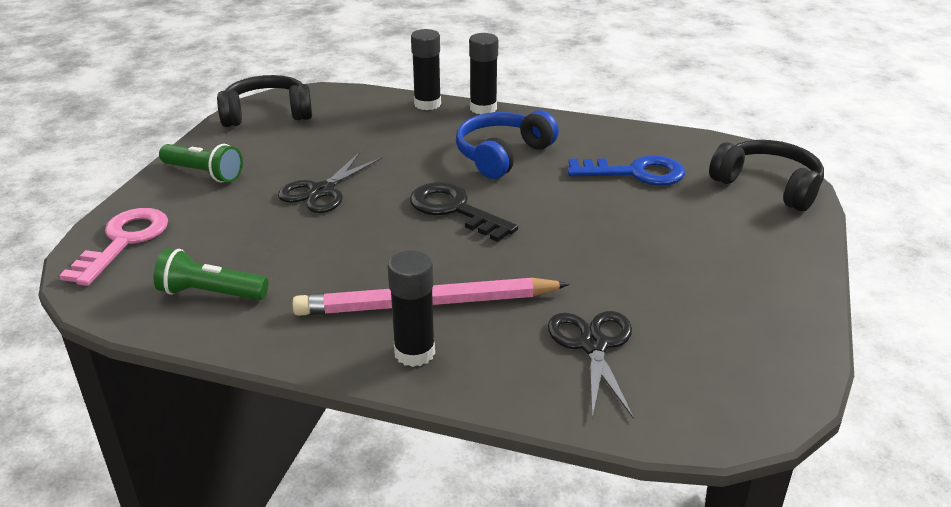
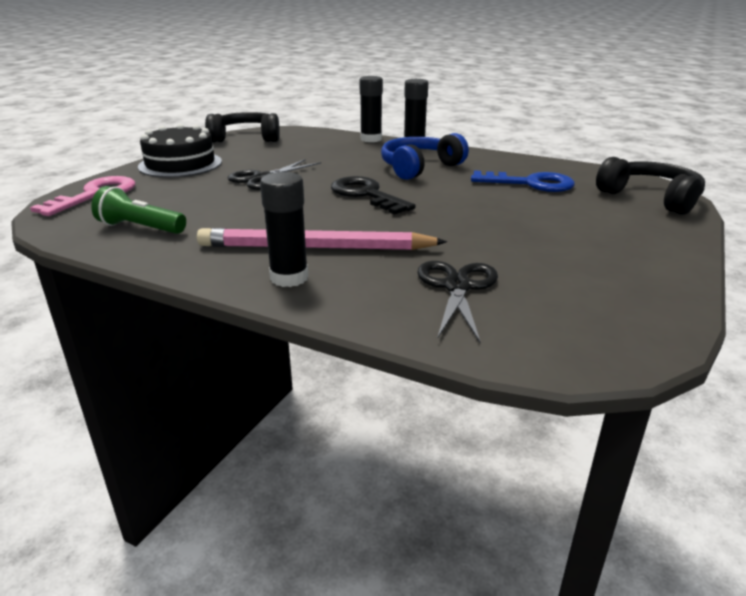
camera: 10 degrees right, 5 degrees down
green flashlight [159,144,243,183] -> black cake [138,124,222,178]

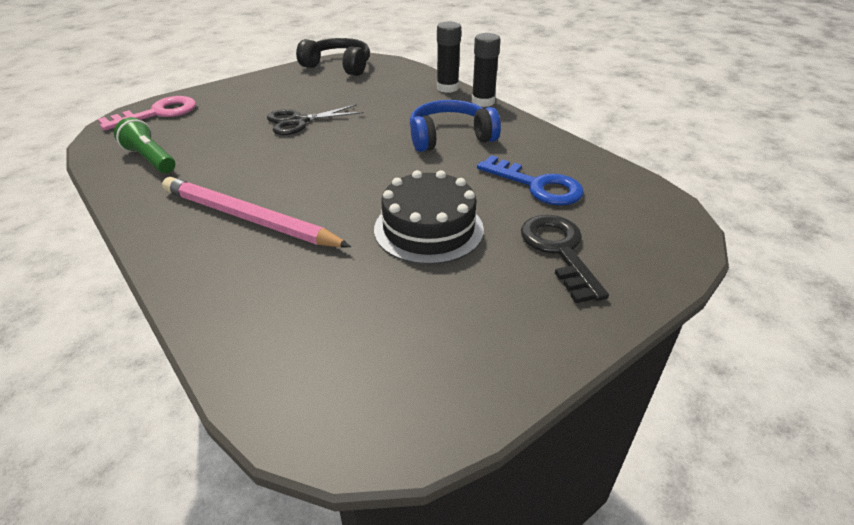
camera: 25 degrees right, 10 degrees up
black cake [138,124,222,178] -> black cake moved to [374,170,484,265]
black glue stick [260,172,308,287] -> none
black key [331,176,415,215] -> black key moved to [521,215,609,303]
black scissors [418,261,498,343] -> none
black headphones [596,157,705,215] -> none

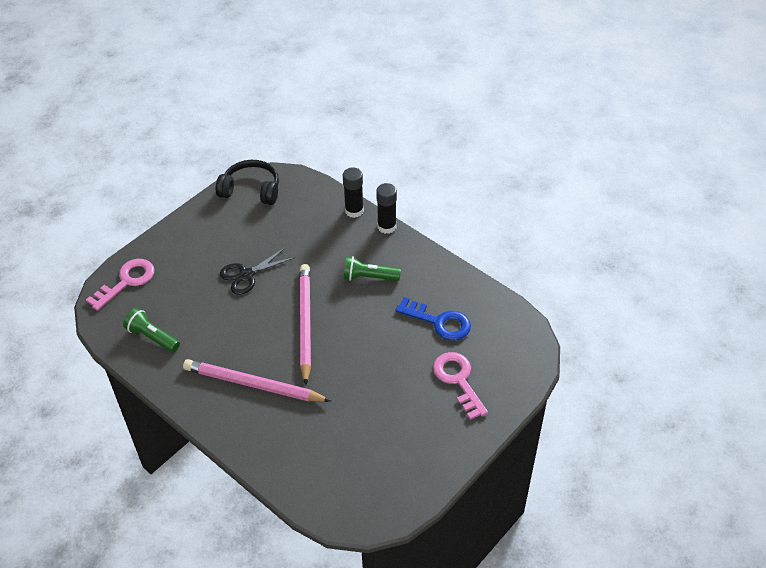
camera: 10 degrees left, 10 degrees up
black cake [374,170,484,265] -> none
blue headphones [410,100,501,152] -> green flashlight [344,256,401,281]
black key [521,215,609,303] -> pink key [433,352,488,420]
none -> pink pencil [299,264,311,385]

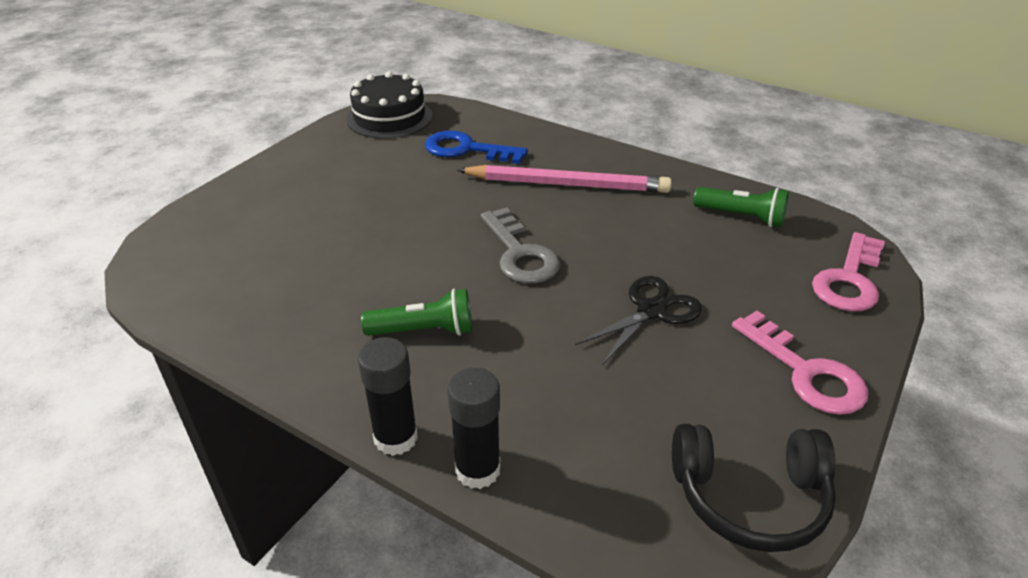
camera: 170 degrees right, 10 degrees down
pink pencil [299,264,311,385] -> grey key [481,207,560,284]
blue key [395,297,471,341] -> blue key moved to [425,130,528,164]
pink key [433,352,488,420] -> pink key moved to [732,311,868,415]
none -> black cake [346,72,432,139]

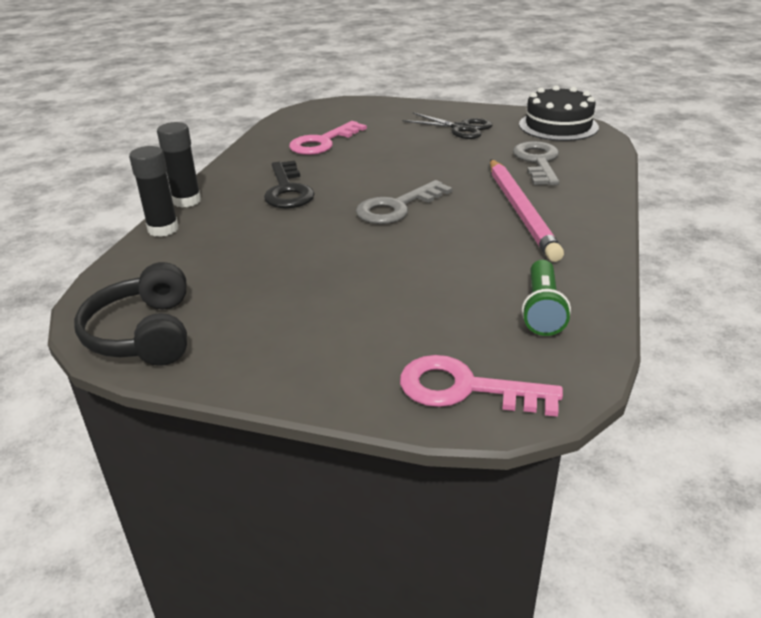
camera: 75 degrees right, 5 degrees down
green flashlight [361,289,472,336] -> black key [264,161,315,208]
blue key [425,130,528,164] -> grey key [513,141,559,185]
black scissors [575,276,702,365] -> black scissors moved to [403,113,493,139]
pink key [732,311,868,415] -> pink key moved to [289,121,367,155]

